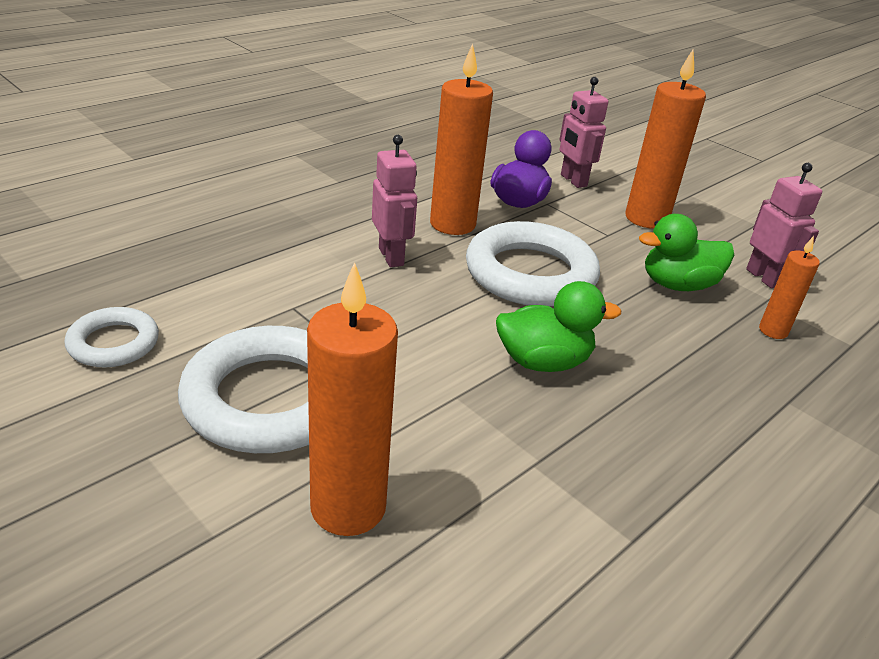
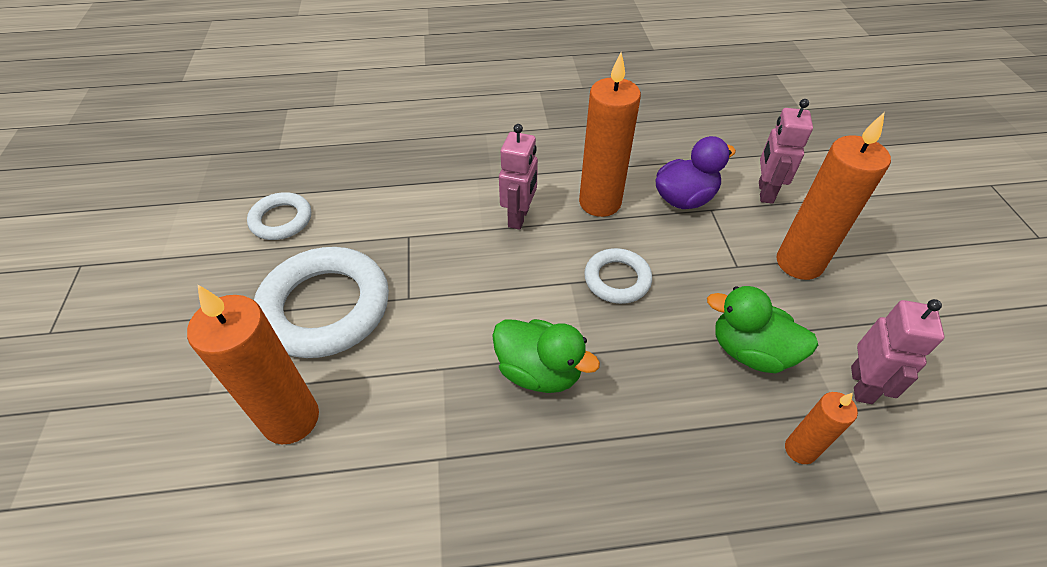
camera: 40 degrees right, 15 degrees up
white ring [466,221,600,307] -> white ring [584,248,652,304], size x0.54

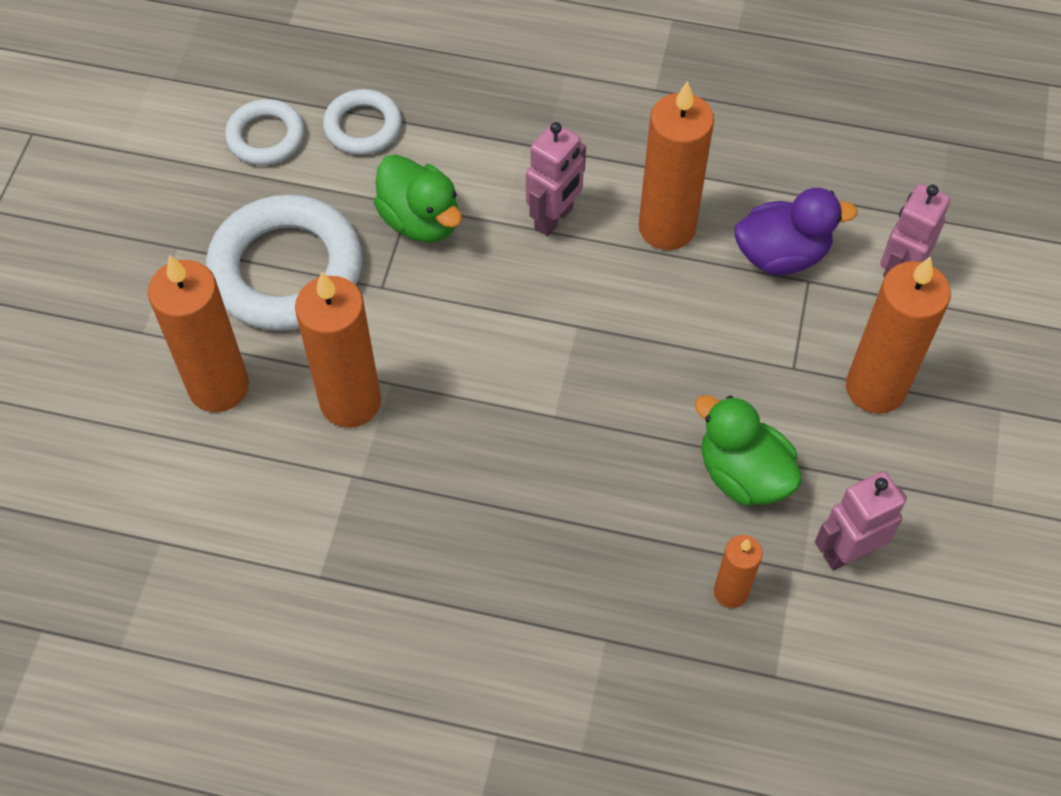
camera: 20 degrees right, 10 degrees up
green duck [492,319,600,393] -> green duck moved to [374,154,462,243]
white ring [584,248,652,304] -> white ring moved to [323,89,402,155]
pink robot [851,299,945,404] -> pink robot turned 150 degrees counterclockwise [815,471,907,570]
none -> orange candle [295,272,381,428]

